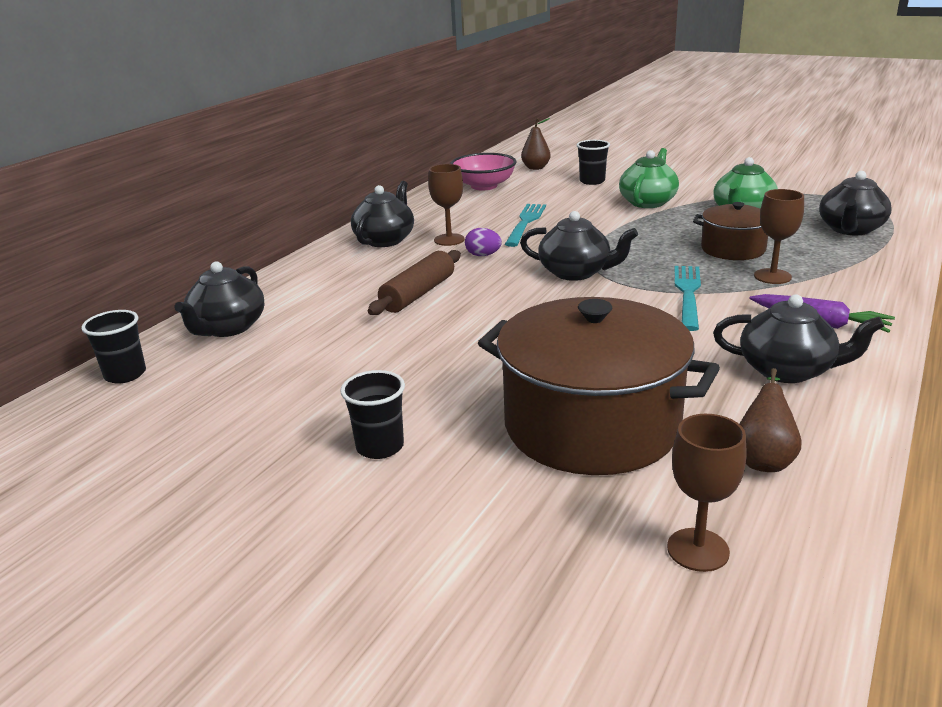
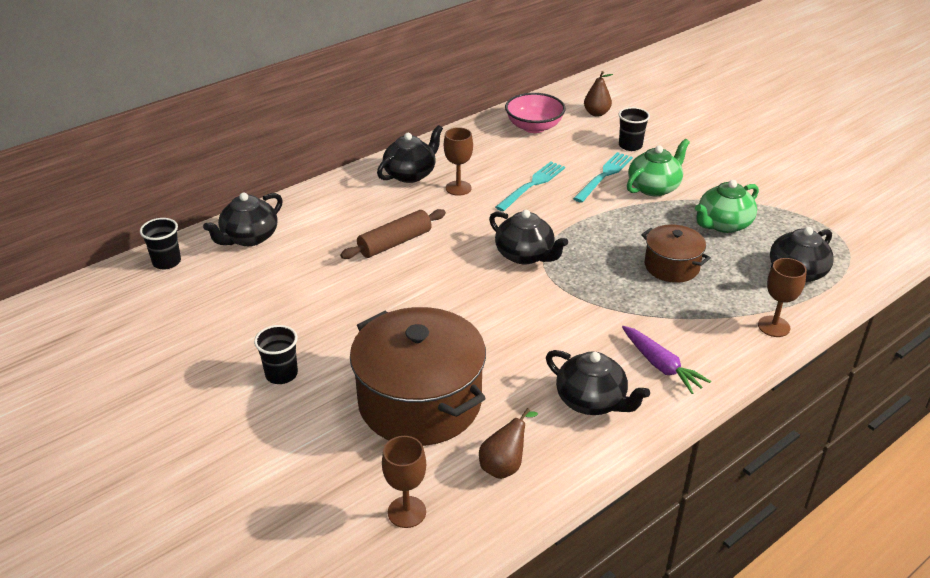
camera: 20 degrees right, 10 degrees up
purple egg [465,228,502,256] -> none
turquoise fork [675,266,701,331] -> turquoise fork moved to [573,152,633,203]
brown goblet [754,189,804,284] -> brown goblet moved to [758,258,807,337]

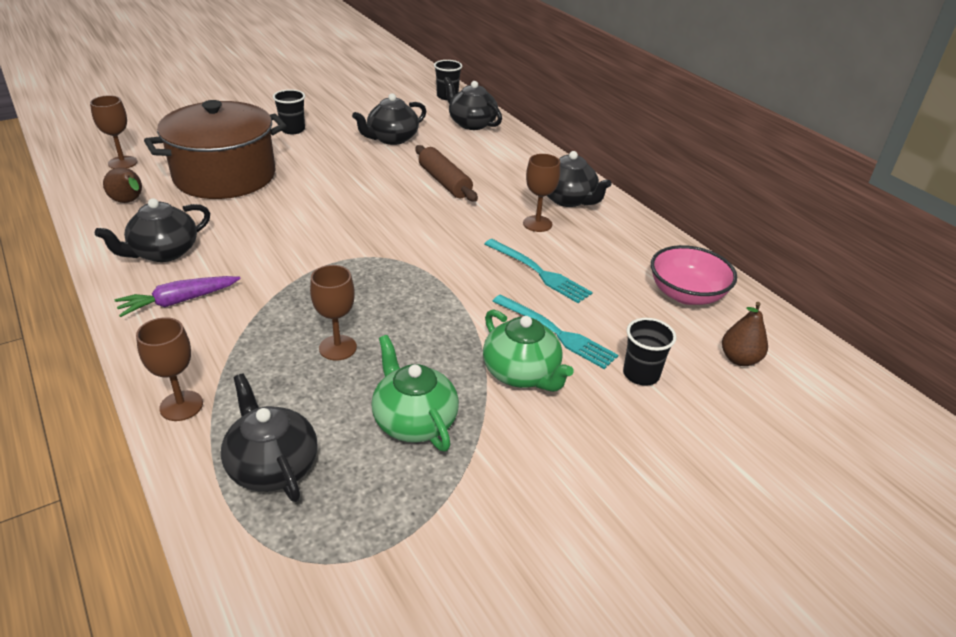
camera: 95 degrees right, 0 degrees up
black teapot [489,210,568,264] -> black teapot moved to [352,93,426,145]
brown pot [641,224,711,283] -> brown goblet [310,265,357,361]

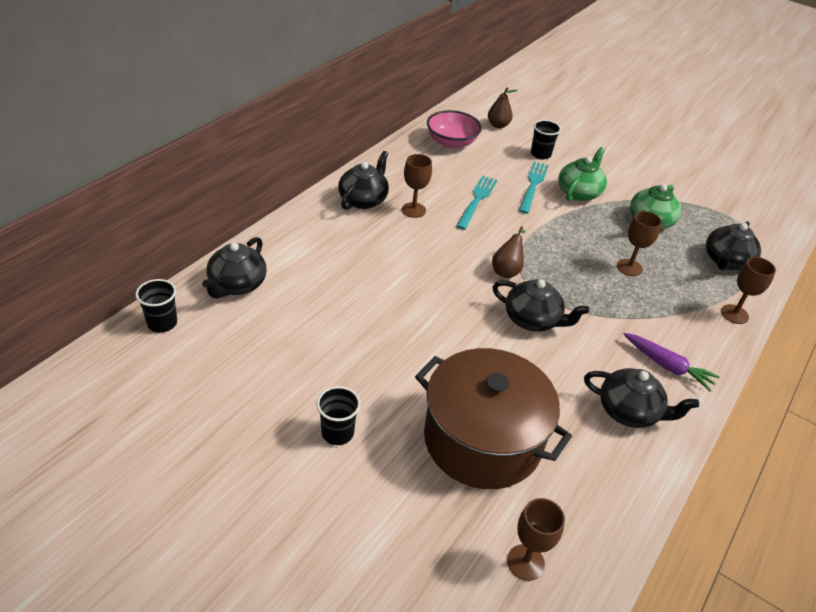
camera: 115 degrees left, 5 degrees up
brown pear [103,167,142,203] -> brown pear moved to [492,226,526,278]
black teapot [352,93,426,145] -> black teapot moved to [493,279,589,332]
brown rolling pin [415,145,478,202] -> none

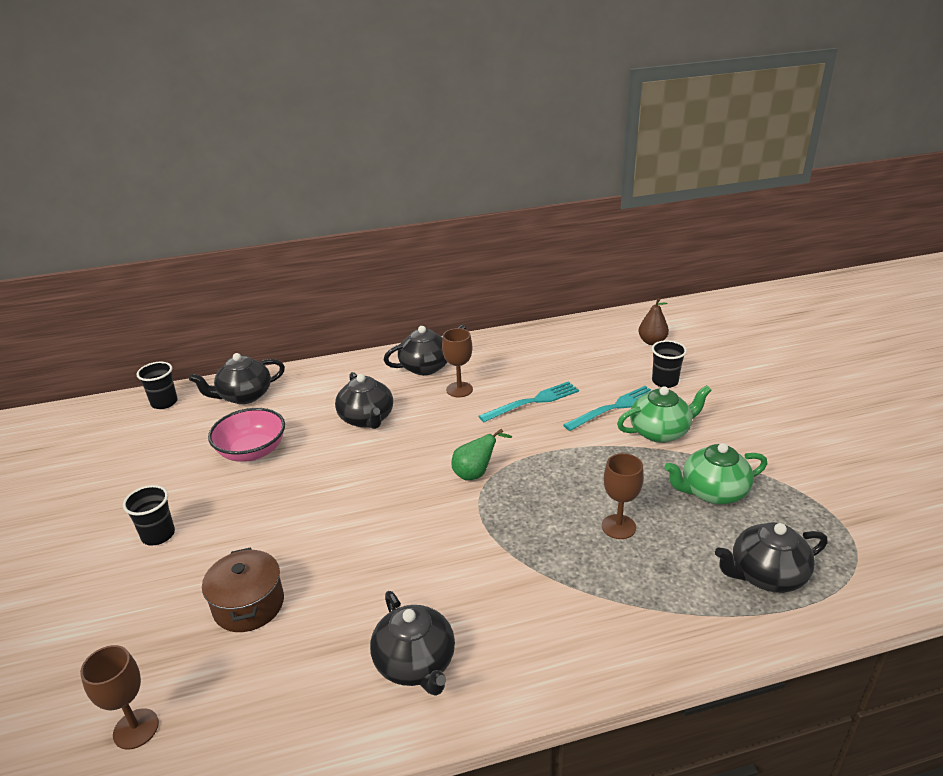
camera: 45 degrees right, 10 degrees down
brown pot [415,348,572,489] -> brown pot [202,547,284,632], size x0.53
pink bowl [427,110,482,149] -> pink bowl moved to [208,408,285,462]
brown pear [492,226,526,278] -> green pear [451,428,513,480]
black teapot [493,279,589,332] -> black teapot moved to [335,372,393,429]
purple carrot [623,333,720,391] -> none
brown goblet [721,257,776,324] -> none

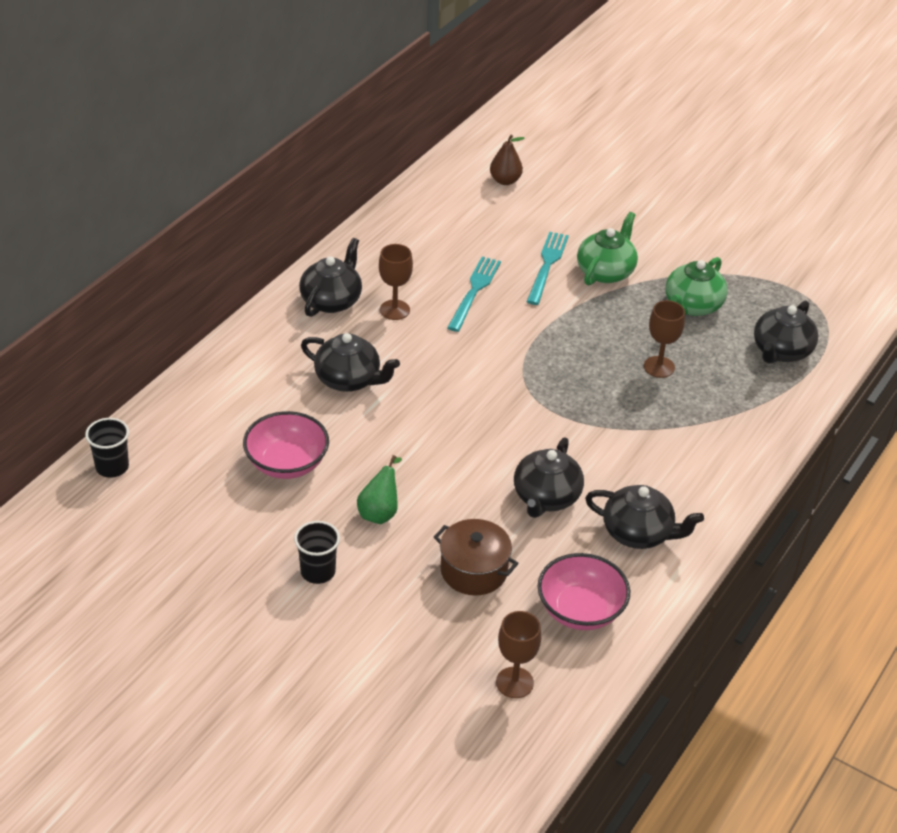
camera: 45 degrees left, 10 degrees up
black teapot [189,353,285,404] -> black teapot moved to [514,437,584,518]
green pear [451,428,513,480] -> green pear moved to [357,455,402,524]
black cup [652,340,687,388] -> none
none -> pink bowl [538,553,630,630]

